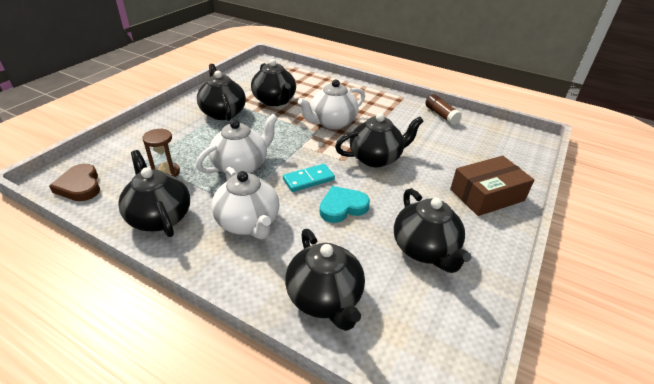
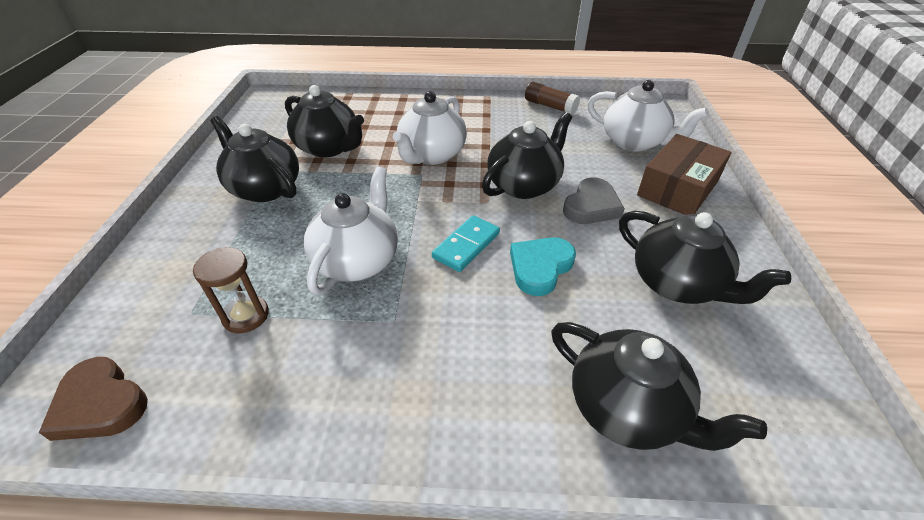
camera: 25 degrees left, 5 degrees up
black teapot [118,150,190,237] -> none
white teapot [212,167,279,240] -> white teapot moved to [587,80,709,152]
none -> grey heart [563,177,625,224]

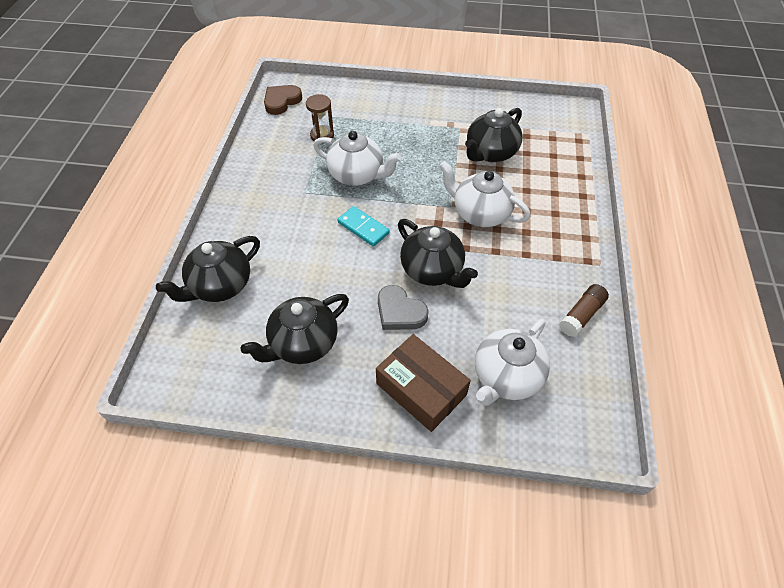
camera: 95 degrees right, 10 degrees up
black teapot [210,116,299,202] -> none
turquoise heart [510,237,576,296] -> none

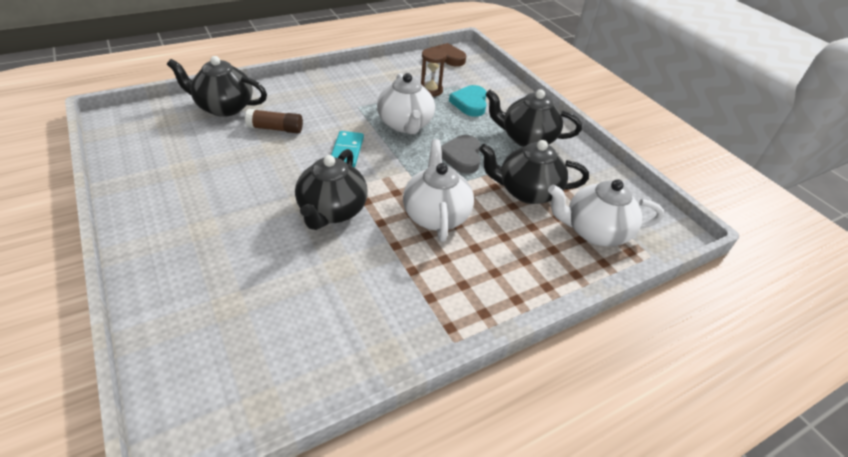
camera: 50 degrees right, 10 degrees down
black teapot [240,294,349,364] -> black teapot moved to [485,89,582,147]
brown box [376,334,471,432] -> none
grey heart [378,285,429,330] -> grey heart moved to [441,135,481,174]
white teapot [475,319,550,405] -> white teapot moved to [548,179,664,246]
brown glue stick [559,284,609,337] -> brown glue stick moved to [245,109,303,133]
none -> turquoise heart [449,85,487,117]

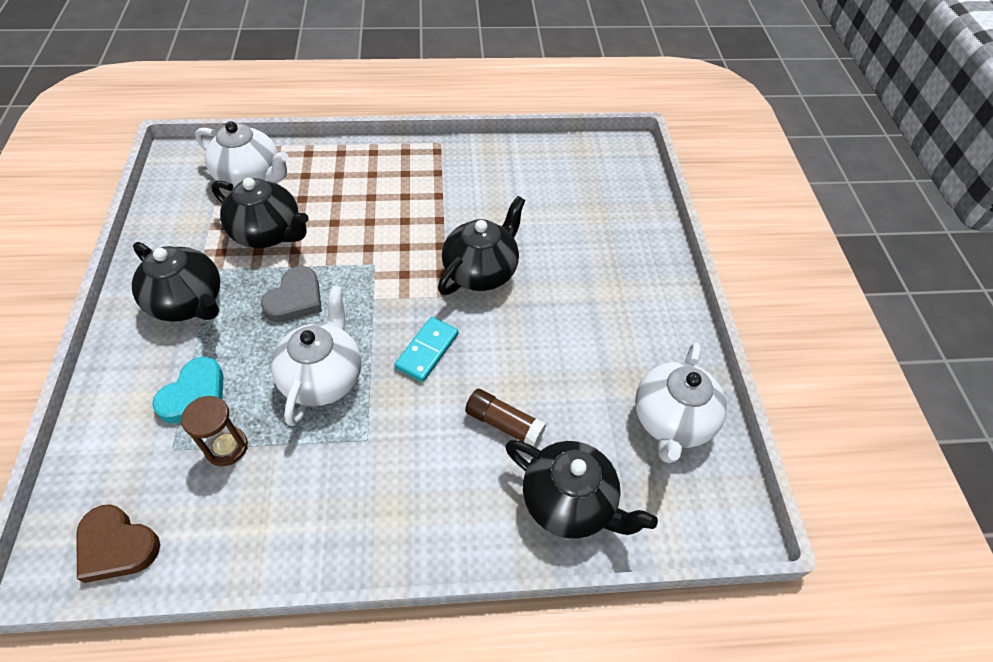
camera: 155 degrees left, 10 degrees up
white teapot [403,139,474,242] -> white teapot moved to [635,342,727,463]

